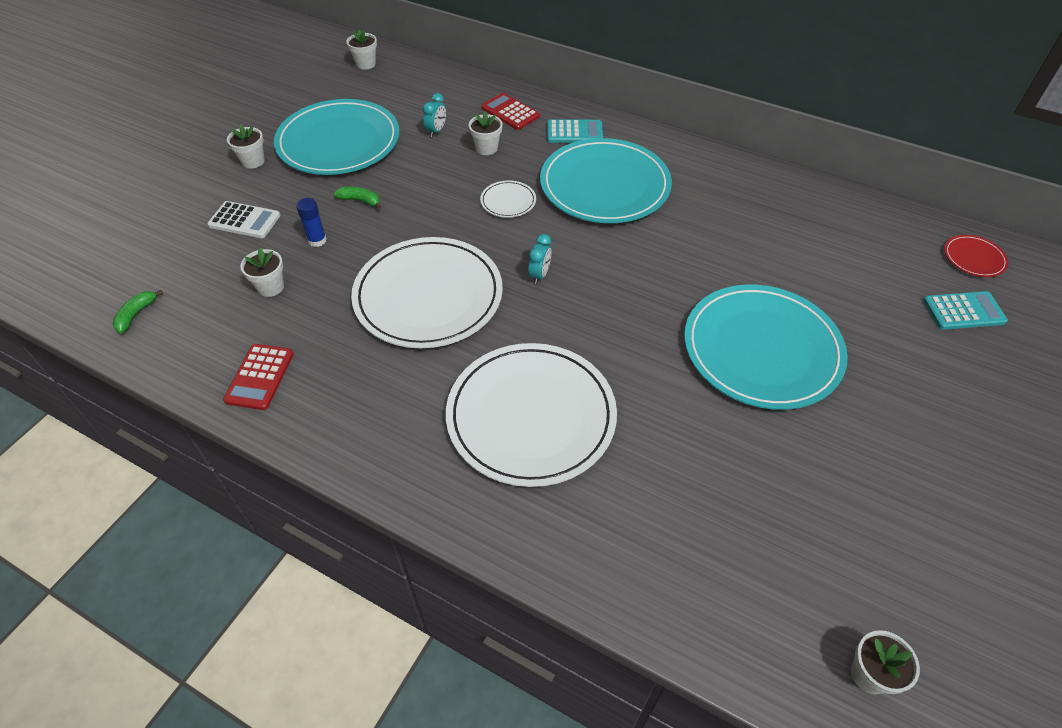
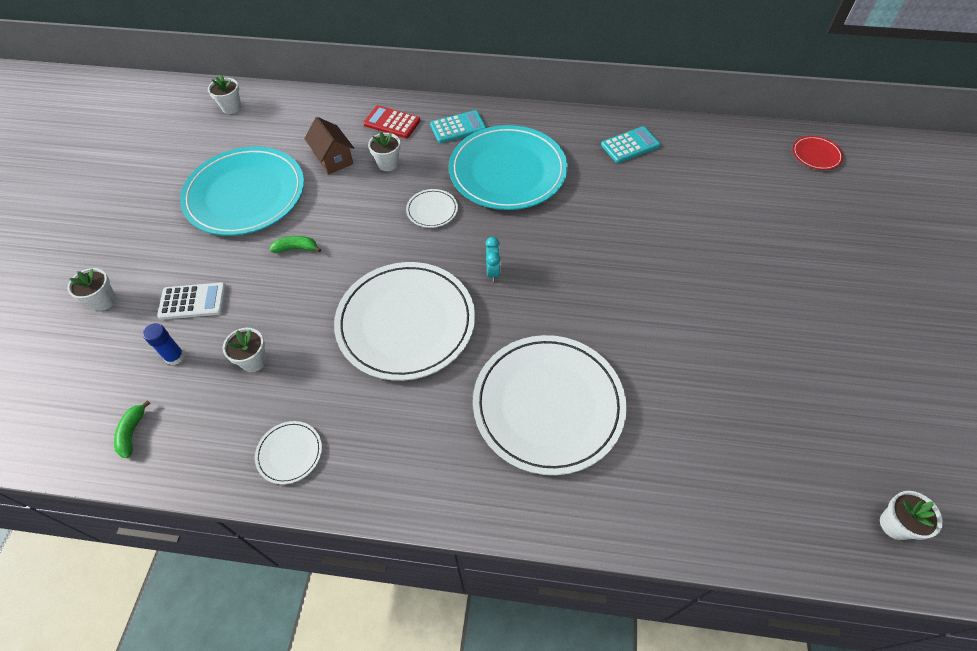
camera: 20 degrees left, 5 degrees up
red calculator [223,344,294,410] -> white plate [255,421,322,484]
white flower pot [227,124,265,169] -> white flower pot moved to [67,268,116,311]
blue glue stick [296,198,327,247] -> blue glue stick moved to [143,323,185,365]
turquoise clock [423,93,446,137] -> brown house [304,117,354,174]
turquoise plate [684,285,848,410] -> none
turquoise calculator [923,291,1008,330] -> turquoise calculator moved to [601,126,661,163]

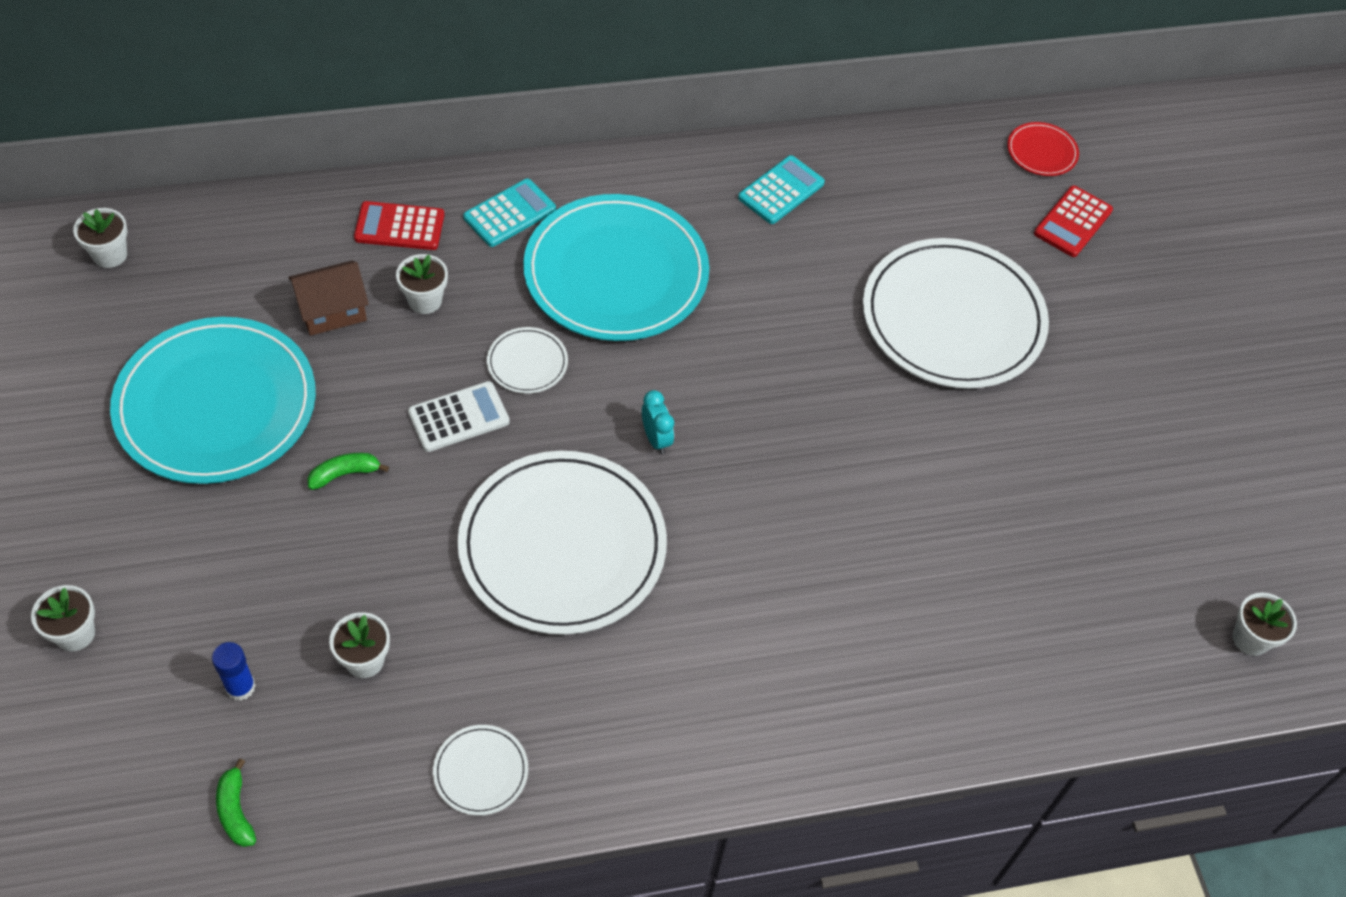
camera: 25 degrees left, 0 degrees up
white calculator [157,282,226,320] -> white calculator moved to [408,381,510,452]
brown house [304,117,354,174] -> brown house turned 60 degrees counterclockwise [288,260,369,336]
white plate [473,335,627,475] -> white plate moved to [863,238,1049,388]
none -> red calculator [1034,185,1113,257]

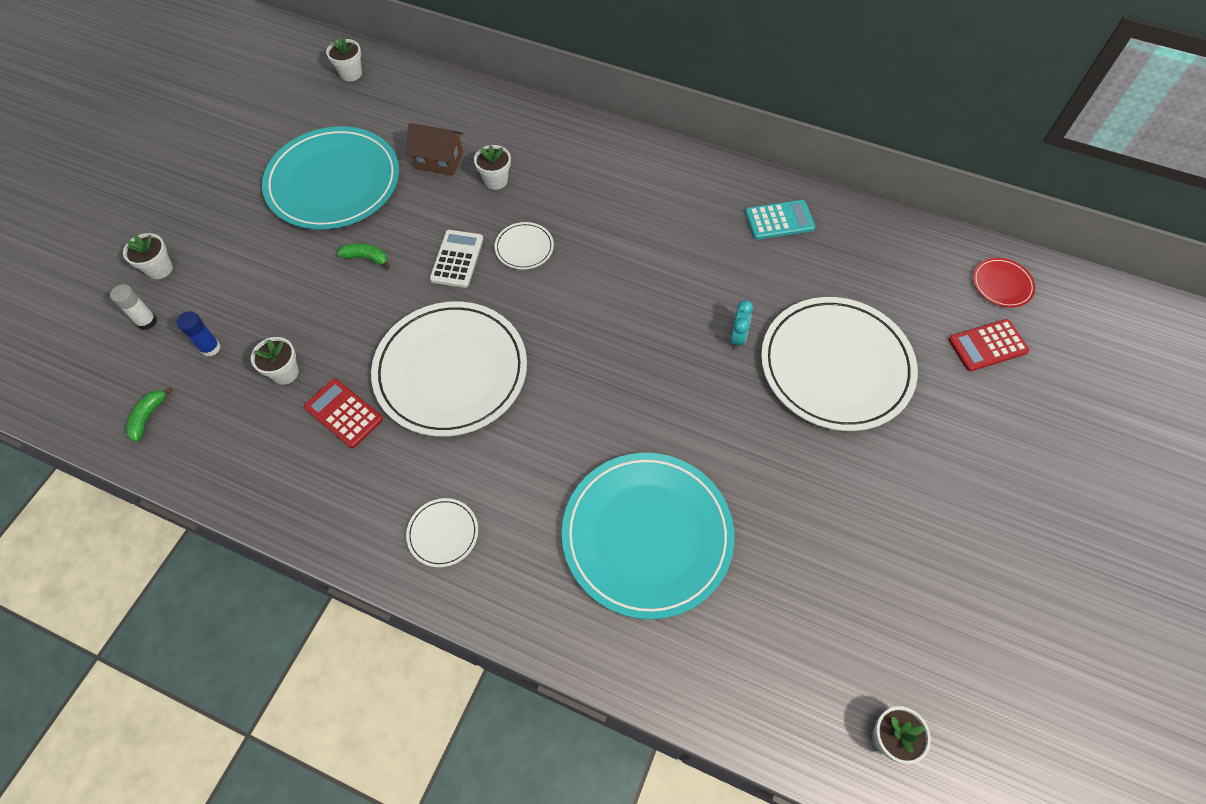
camera: 40 degrees right, 5 degrees up
red calculator [354,201,444,250] -> red calculator moved to [304,379,383,448]
white calculator [408,381,510,452] -> white calculator turned 90 degrees counterclockwise [430,230,483,288]
white plate [433,725,528,816] -> white plate moved to [406,498,478,567]
turquoise calculator [463,178,556,247] -> none
turquoise plate [523,194,709,341] -> turquoise plate moved to [562,453,734,619]
turquoise clock [642,390,674,454] -> turquoise clock moved to [730,300,753,349]
none -> white glue stick [110,284,157,330]

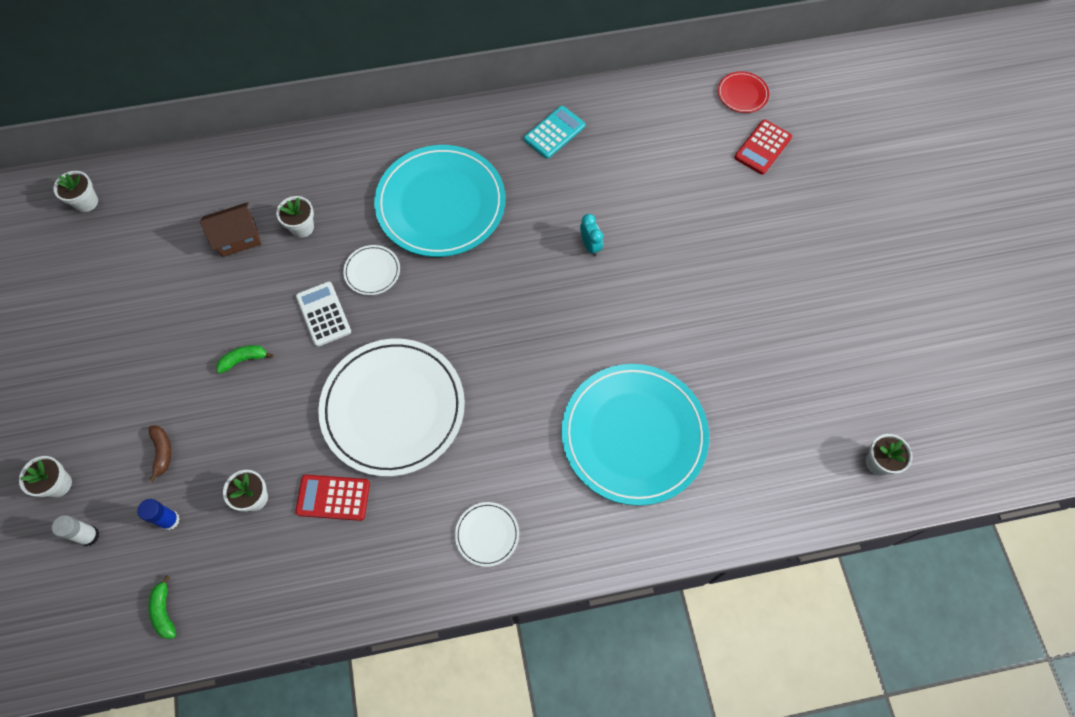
camera: 35 degrees left, 5 degrees up
turquoise plate [262,126,399,230] -> turquoise plate moved to [374,145,505,257]
white plate [761,297,918,431] -> none
none -> brown banana [149,425,171,482]

